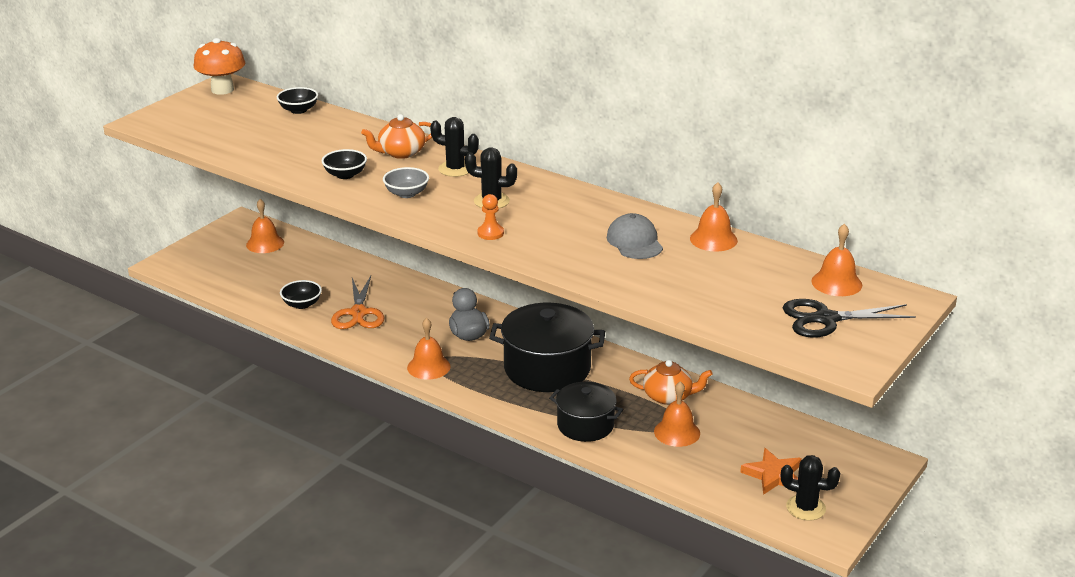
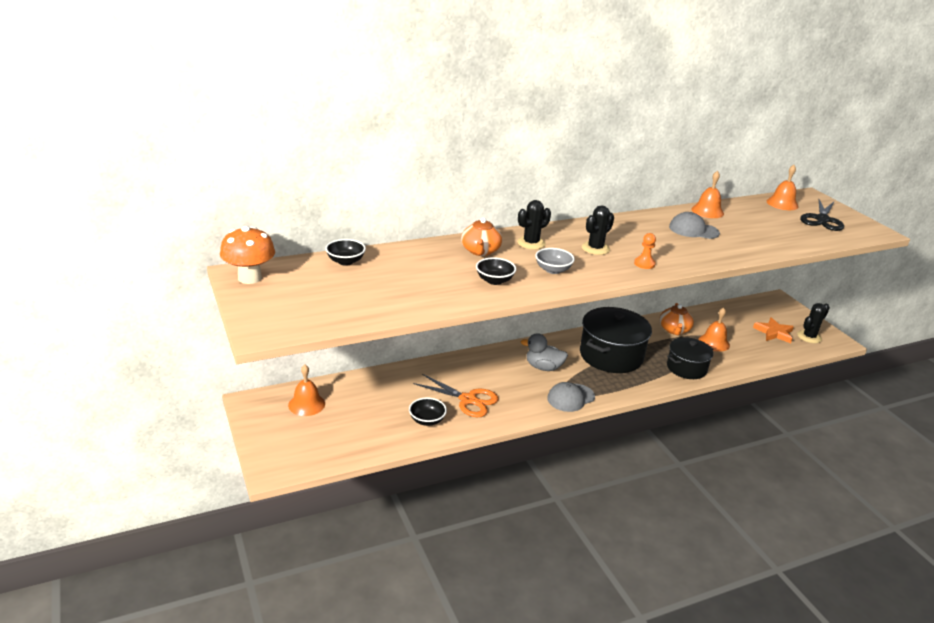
camera: 60 degrees left, 0 degrees up
orange bell [407,318,451,380] -> grey cap [547,382,595,412]
orange teapot [629,360,713,405] -> orange teapot turned 150 degrees clockwise [659,303,694,335]

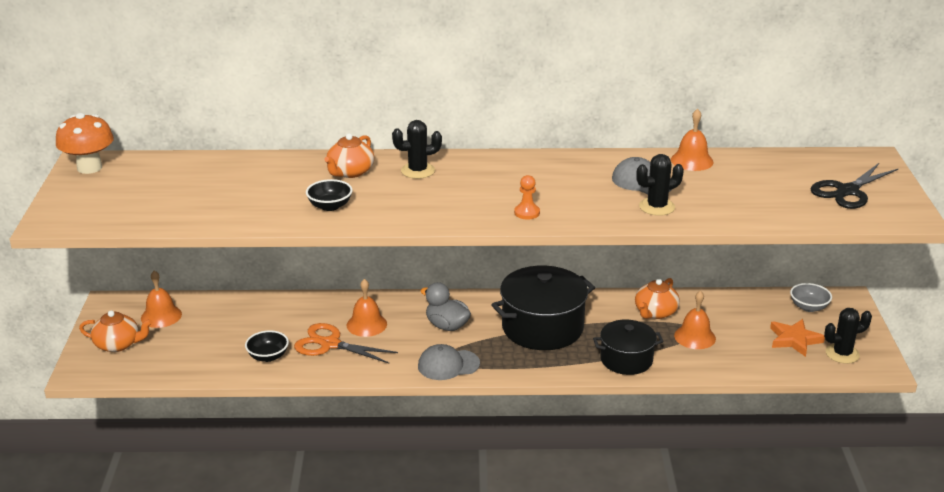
camera: 25 degrees right, 0 degrees up
black bowl [325,239,366,266] -> none
orange scissors [413,374,498,417] -> orange scissors turned 150 degrees clockwise [294,323,398,363]
grey bowl [535,248,575,274] -> grey bowl moved to [790,283,832,312]
black cactus [582,205,614,255] -> black cactus moved to [636,154,684,216]
orange bell [767,165,799,210] -> orange bell moved to [347,279,387,337]
none -> orange teapot [79,310,152,352]

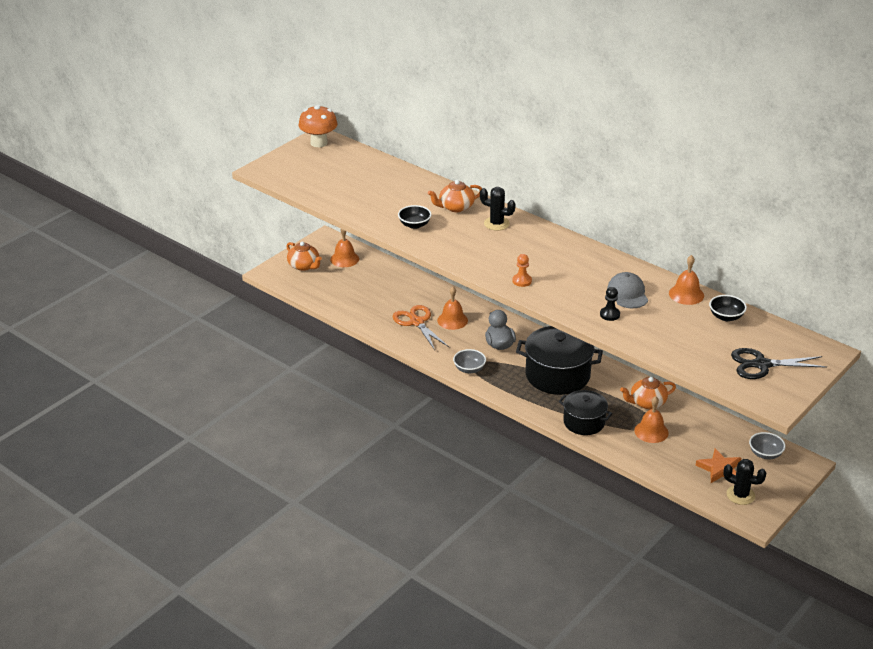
camera: 40 degrees right, 5 degrees up
black bowl [245,330,289,362] -> black bowl moved to [709,295,747,321]
grey cap [418,344,480,380] -> grey bowl [453,349,486,373]
black cactus [636,154,684,216] -> black pawn [600,287,620,321]

